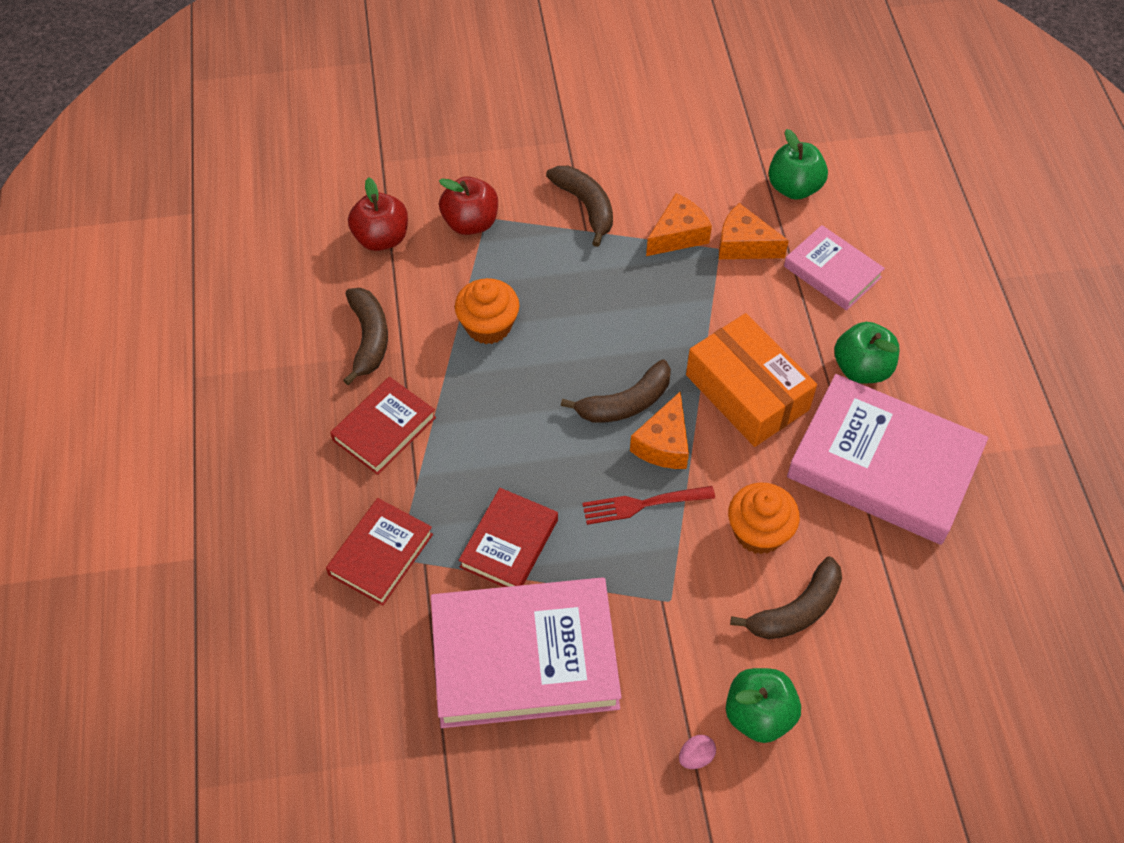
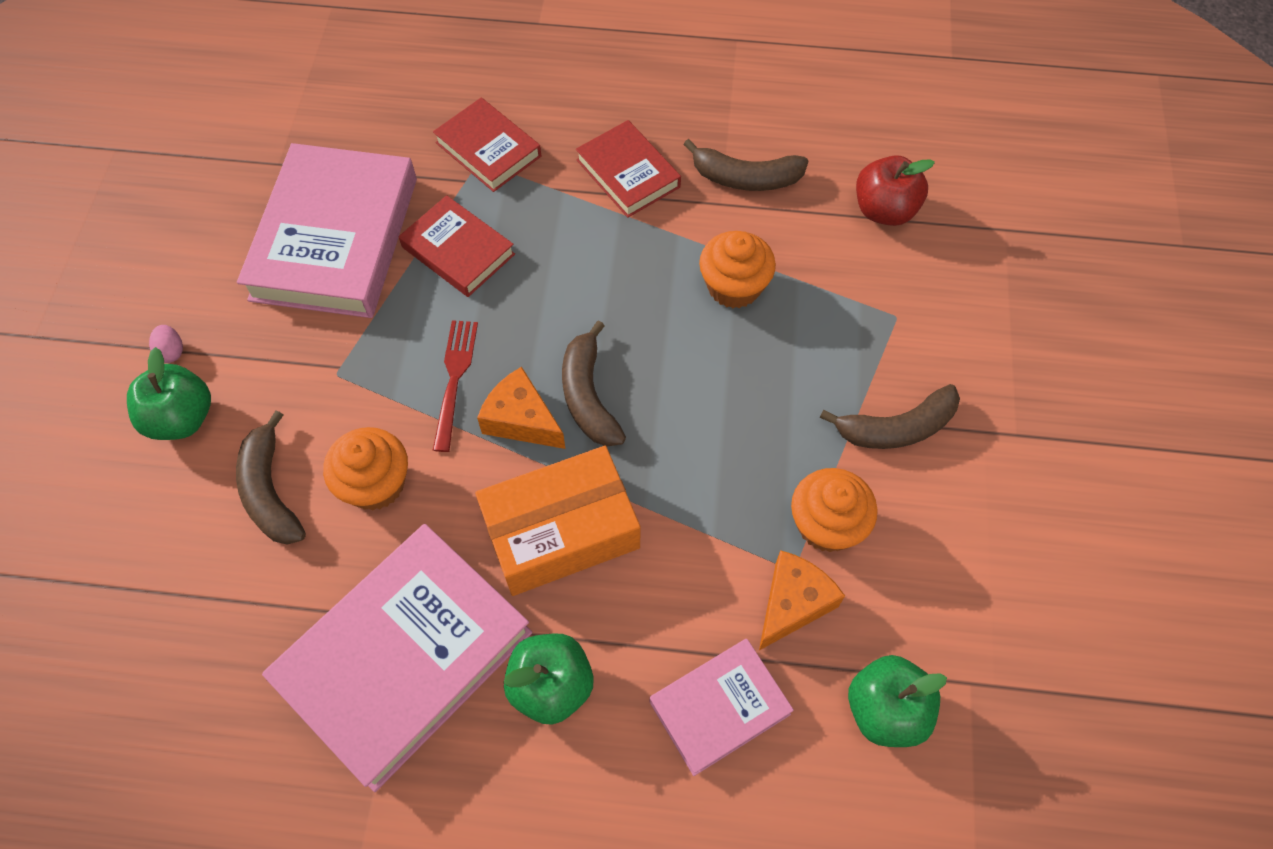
camera: 105 degrees right, 5 degrees up
red apple [439,176,498,235] -> none
orange cheese [646,193,712,256] -> orange cupcake [791,468,878,552]

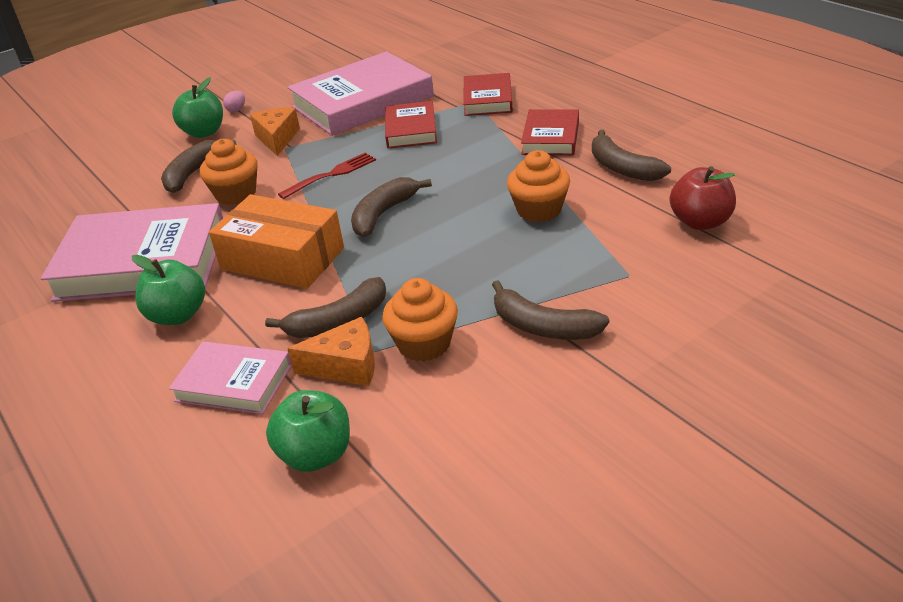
camera: 50 degrees right, 25 degrees down
orange cheese [477,367,565,449] -> orange cheese moved to [250,108,300,156]
none -> brown banana [265,277,386,338]

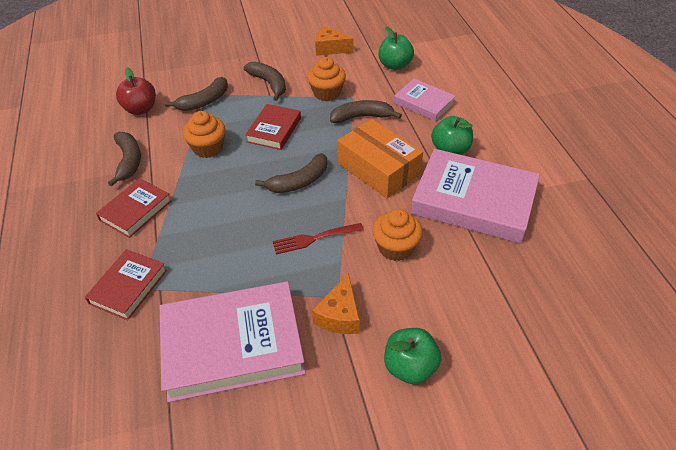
camera: 160 degrees left, 10 degrees up
brown banana [161,140,237,193] -> brown banana moved to [165,77,228,111]
pink egg [223,91,245,112] -> none
orange cheese [287,317,375,386] -> orange cheese moved to [315,26,353,56]
red book [385,101,437,148] -> red book moved to [245,104,301,150]

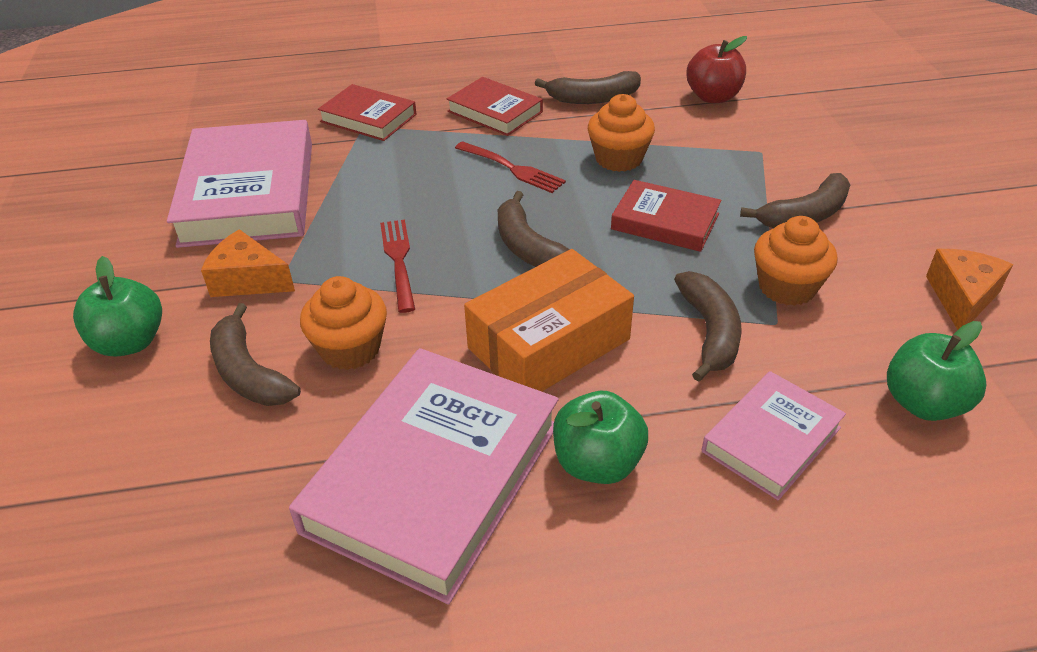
camera: 95 degrees right, 5 degrees down
brown banana [165,77,228,111] -> brown banana moved to [210,303,301,406]
none -> red fork [455,141,566,193]

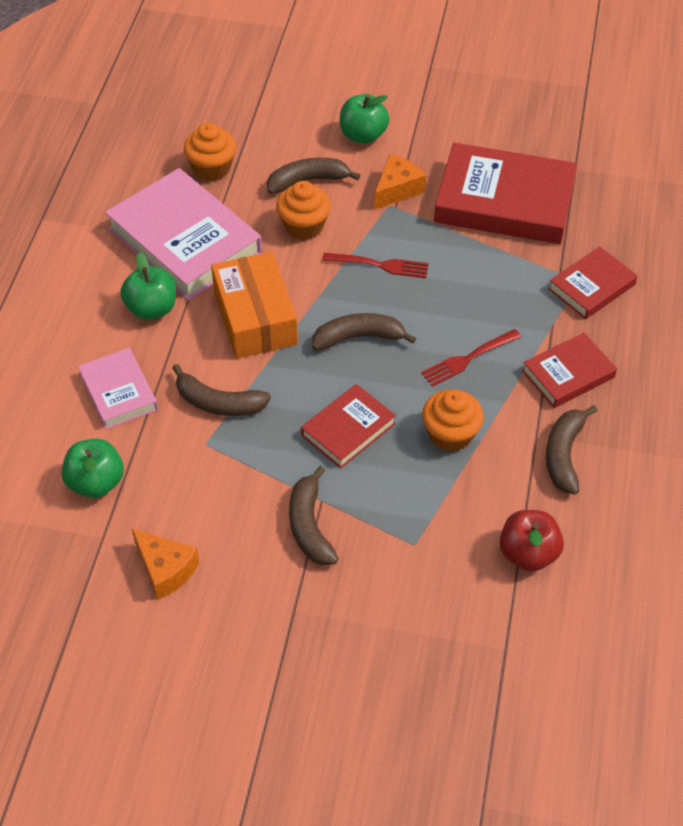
camera: 110 degrees right, 10 degrees up
pink book [167,120,312,248] -> red book [434,143,577,244]
orange cupcake [754,216,838,306] -> orange cupcake moved to [184,123,236,181]

